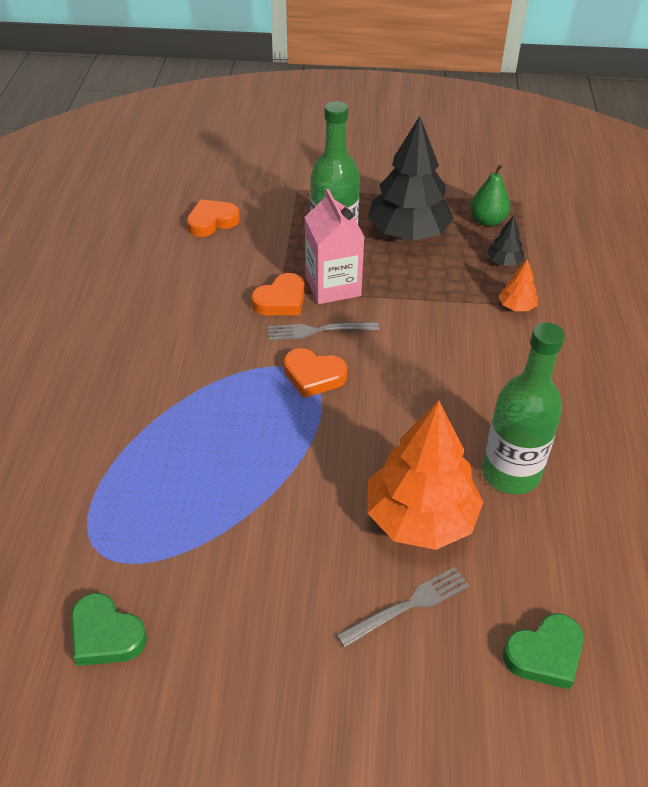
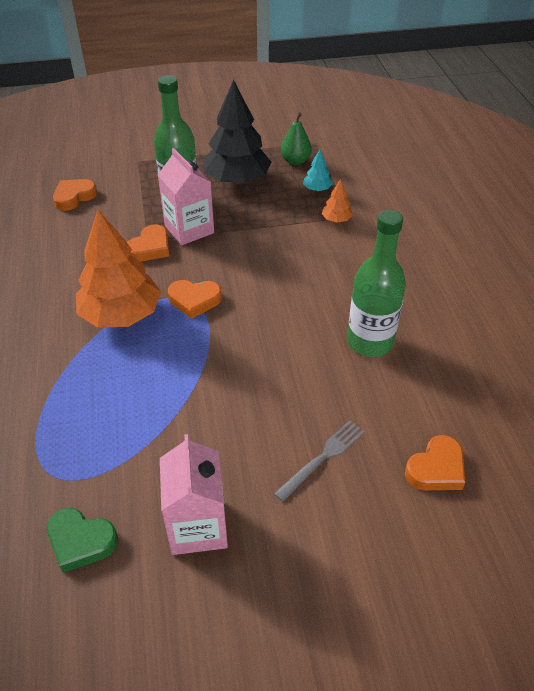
camera: 15 degrees left, 0 degrees up
grey fork [268,322,379,341] -> none
orange tree [367,401,483,550] -> orange tree moved to [76,209,161,328]
black tree [487,215,524,266] -> turquoise tree [303,150,333,191]
green heart [503,613,583,689] -> orange heart [405,435,465,490]
none -> pink carton [160,434,228,555]

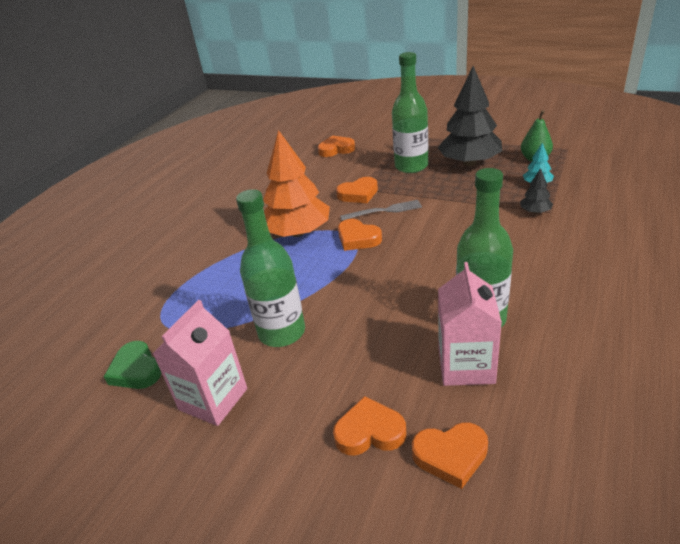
camera: 40 degrees right, 10 degrees down
pink carton [158,148,214,245] -> pink carton moved to [438,262,502,386]
grey fork [274,420,365,502] -> grey fork moved to [340,200,422,221]
orange tree [322,179,353,223] -> black tree [520,168,553,214]
none -> green bottle [236,189,305,347]
none -> orange heart [333,396,406,456]

